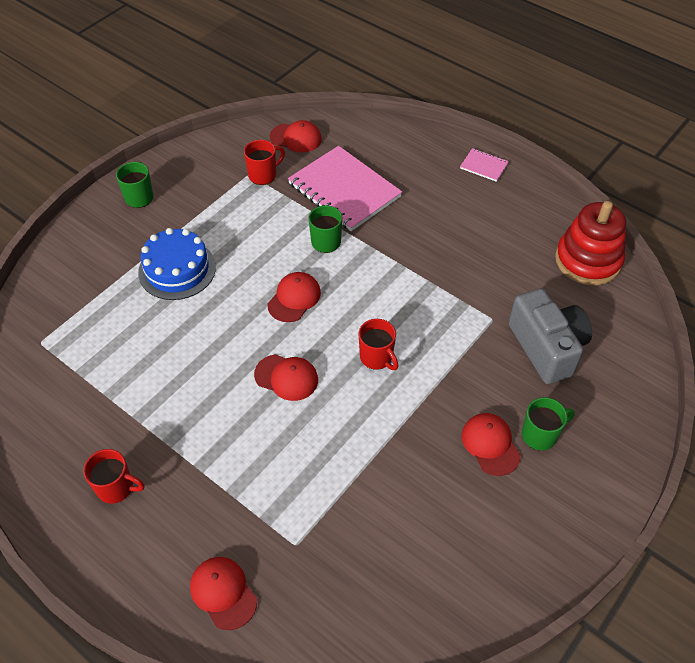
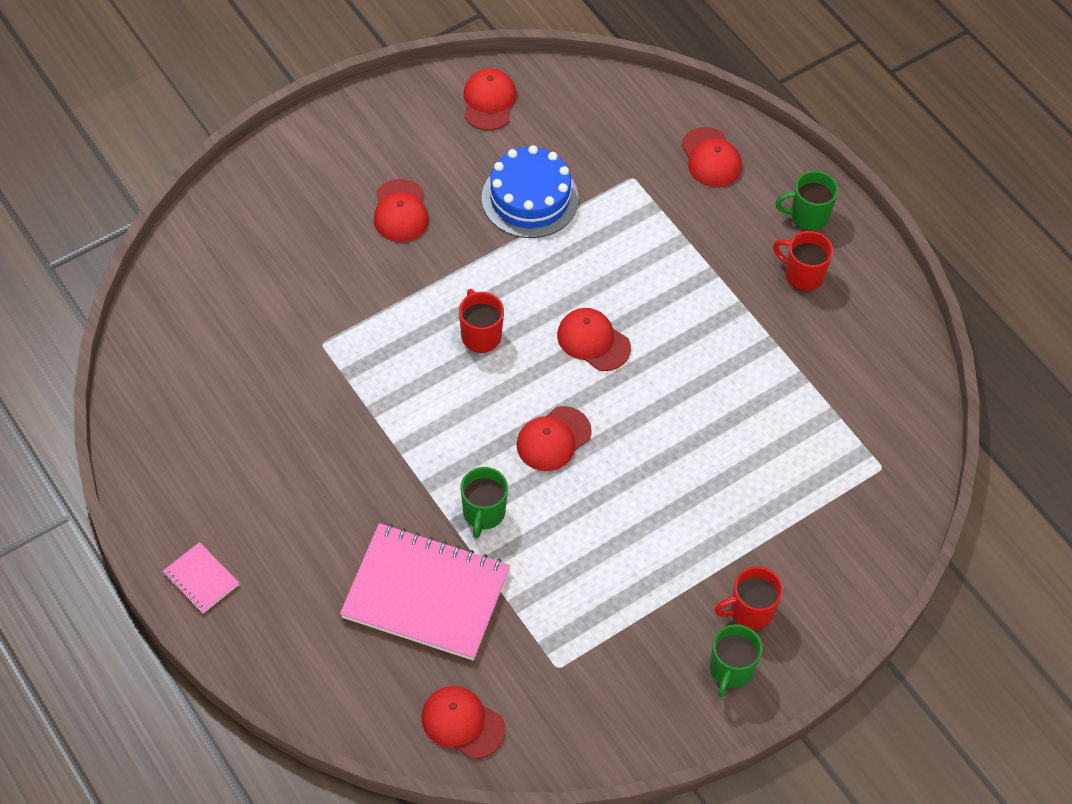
camera: 165 degrees left, 5 degrees up
blue cake [138,228,216,300] -> blue cake moved to [482,145,578,238]
red mug [244,140,285,185] -> red mug moved to [715,566,783,630]
pink notebook [288,146,402,231] -> pink notebook turned 45 degrees counterclockwise [340,523,510,661]
grey camera [509,288,592,384] -> none
green mug [522,397,575,450] -> green mug moved to [775,171,838,231]
red stacking toy [555,201,626,285] -> none
none -> red cap [464,68,516,130]

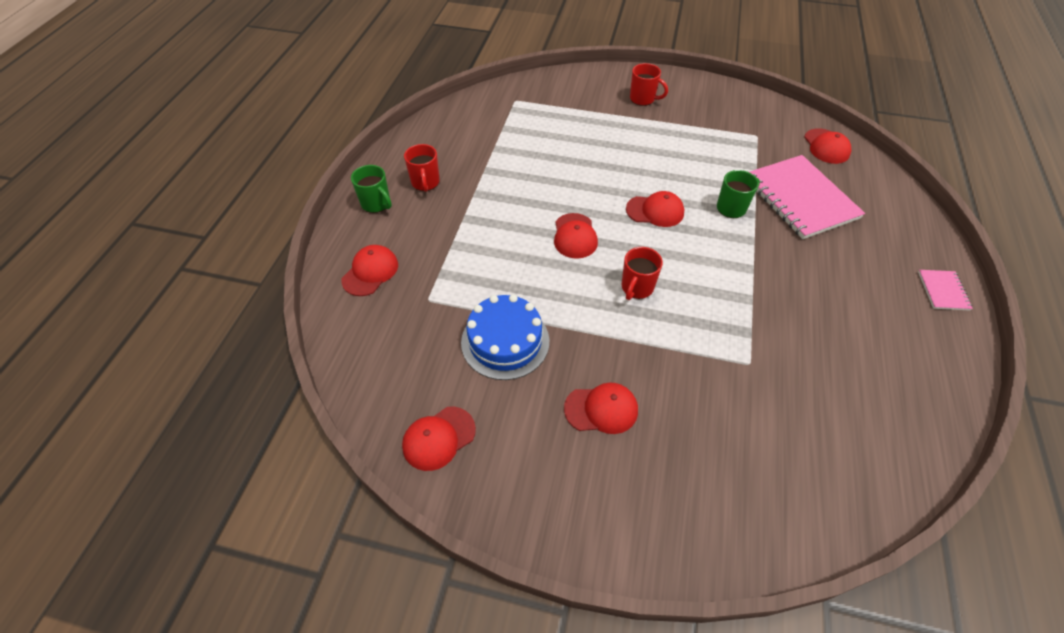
camera: 130 degrees left, 5 degrees down
red cap [374,179,429,242] -> red cap turned 45 degrees clockwise [564,382,638,434]
green mug [710,624,762,697] -> none

